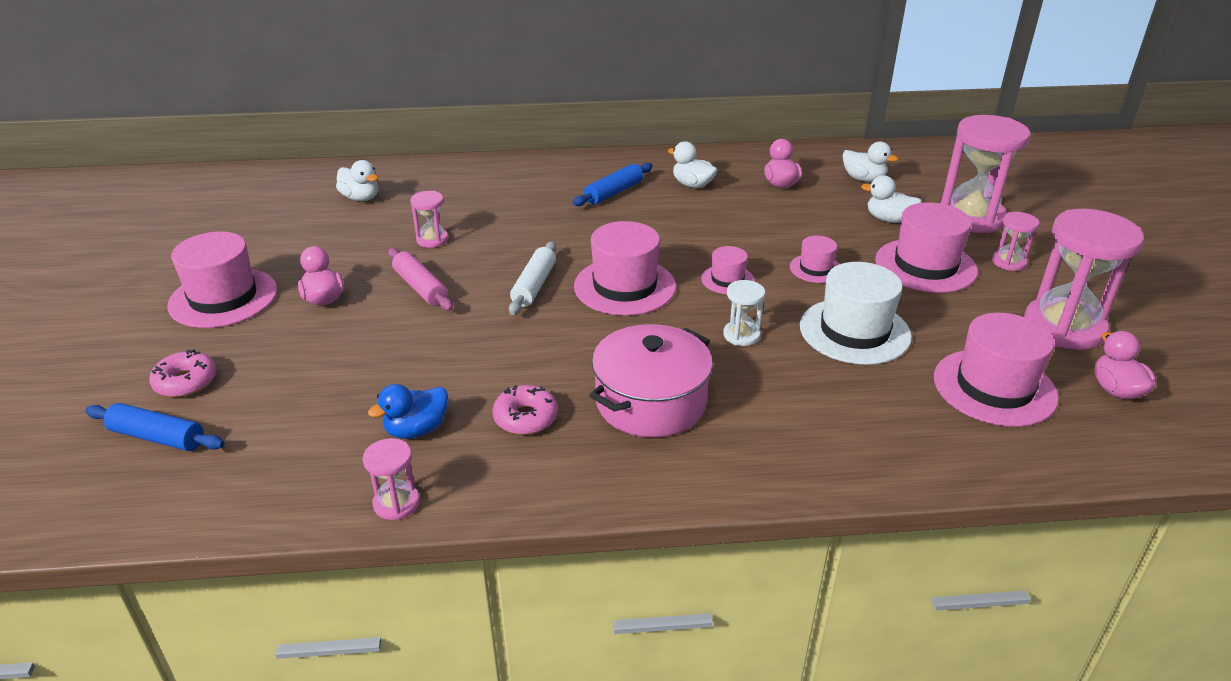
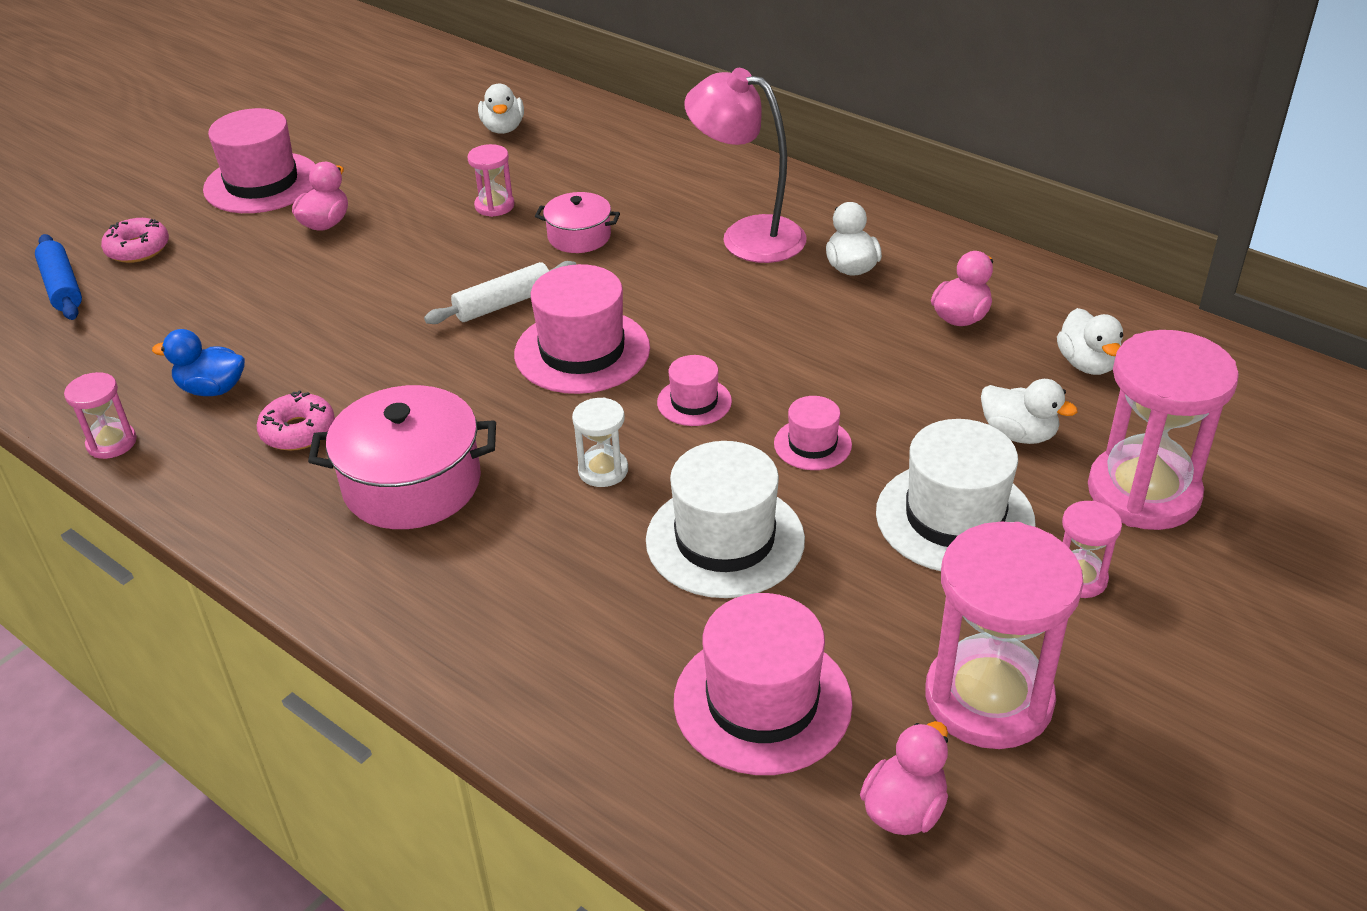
camera: 45 degrees right, 5 degrees up
pink rolling pin [388,248,453,311] -> none
blue rolling pin [573,163,653,206] -> pink lamp [684,68,807,263]
white duck [861,175,922,223] -> white duck turned 150 degrees clockwise [981,379,1078,444]
pink hat [875,202,978,293] -> white hat [876,419,1036,571]
none -> pink pot [535,192,620,253]

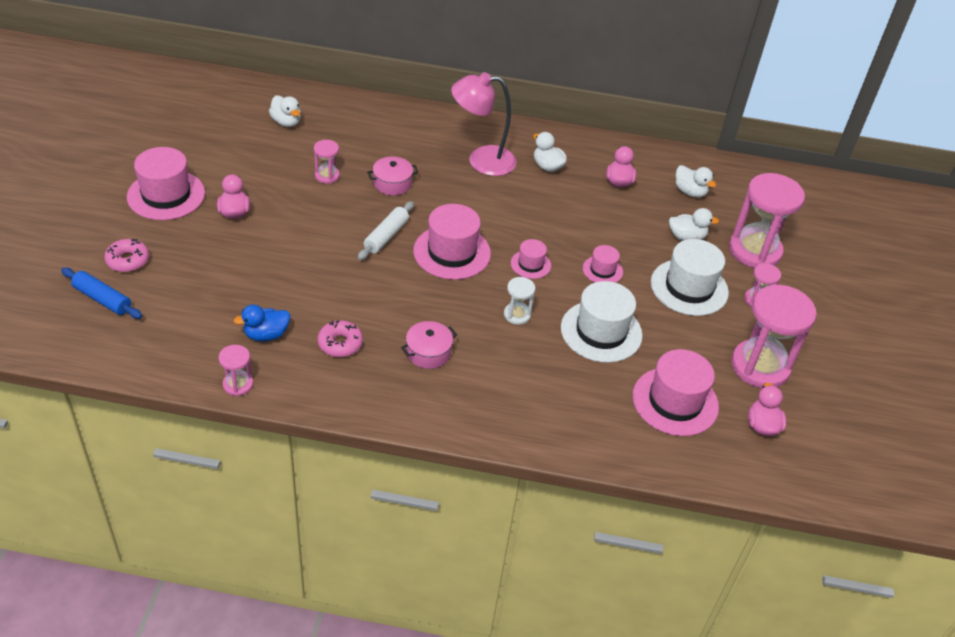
camera: 35 degrees left, 5 degrees up
pink pot [308,385,496,529] -> pink pot [401,321,457,369], size x0.57

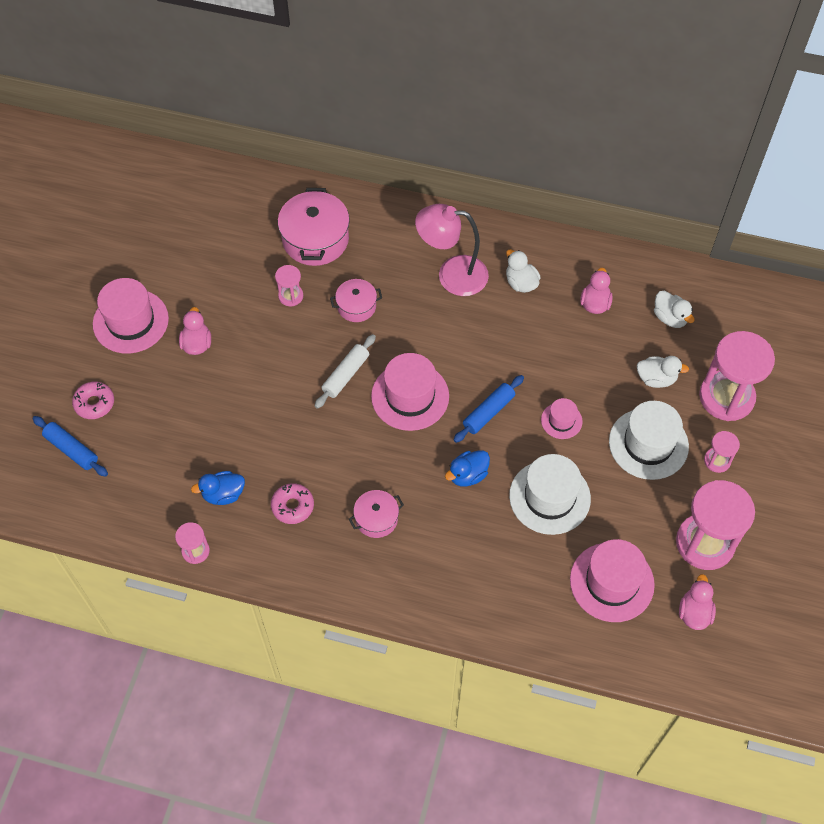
camera: 10 degrees right, 15 degrees up
white duck [269,95,301,127] -> none
white hourglass [504,277,535,325] -> blue duck [445,450,490,487]
pink hat [511,239,551,279] -> blue rolling pin [454,375,524,443]
none -> pink pot [278,188,350,266]

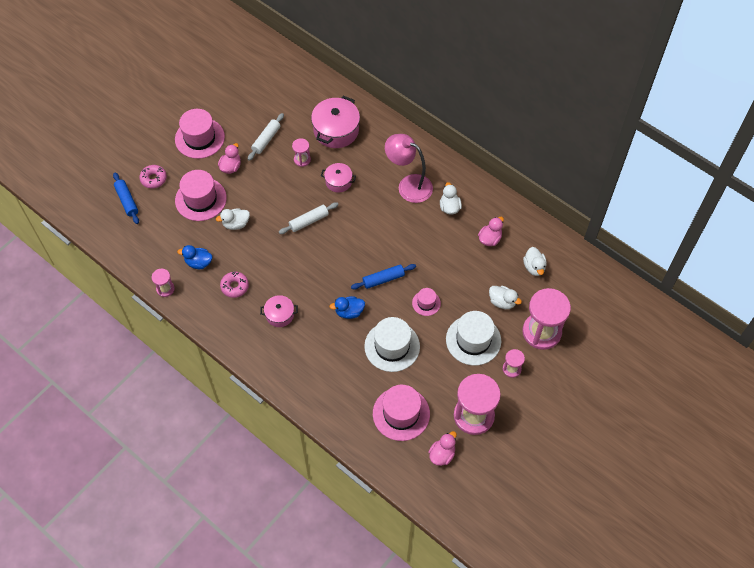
camera: 25 degrees right, 0 degrees up
pink hat [371,353,449,431] -> pink hat moved to [175,170,227,221]
none -> white duck [216,208,250,230]
none -> white rolling pin [248,113,284,161]

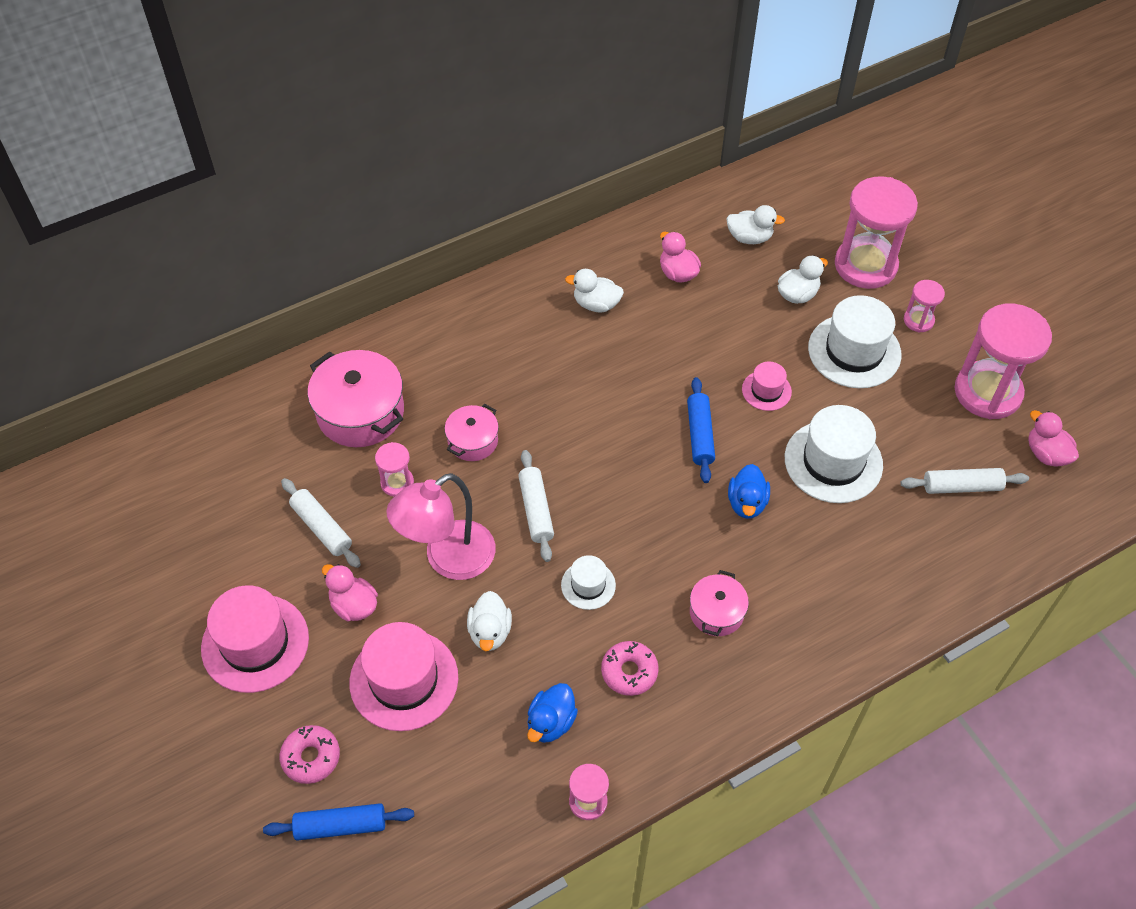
camera: 70 degrees left, 5 degrees down
pink hat [373,385,430,441] -> white rolling pin [900,468,1029,494]
pink lamp [385,134,433,203] -> pink lamp moved to [386,473,496,580]
none -> white hat [561,555,616,610]

